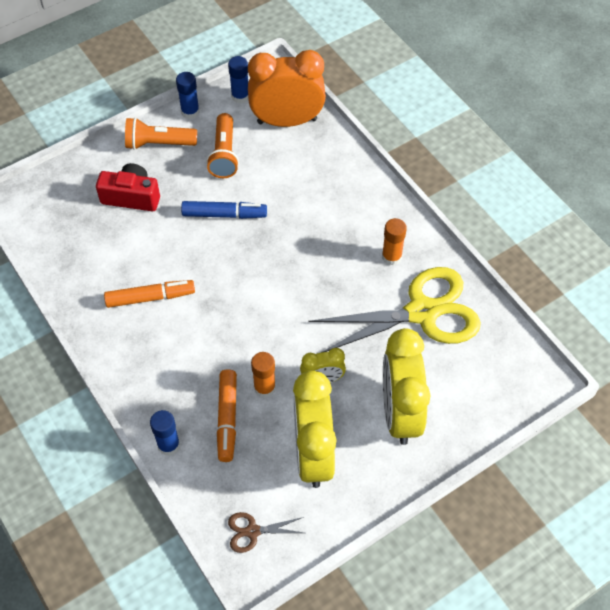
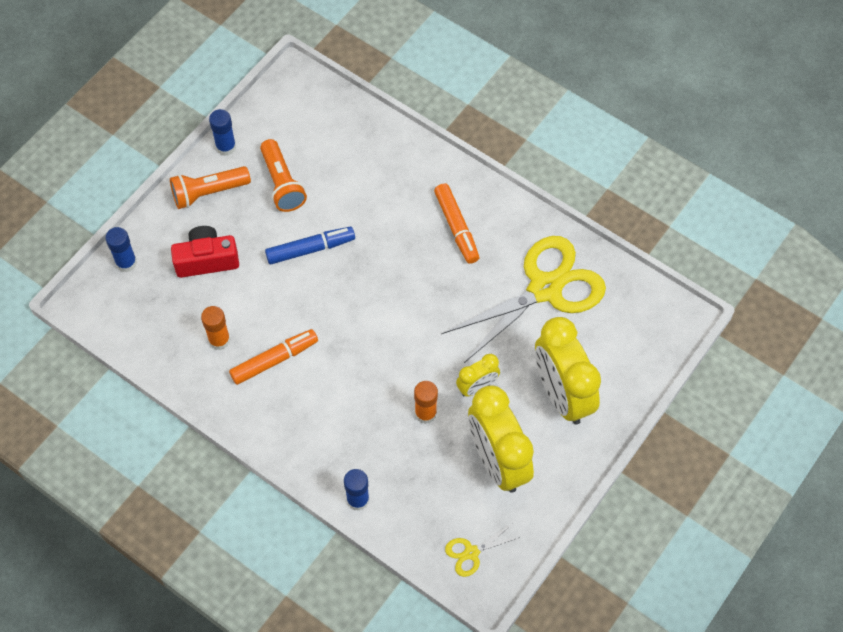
camera: 20 degrees left, 5 degrees up
orange marker [217,369,237,462] -> orange marker moved to [434,183,479,264]
blue glue stick [228,56,248,103] -> blue glue stick moved to [105,227,137,272]
brown scissors [228,512,304,553] -> yellow scissors [445,523,520,577]
orange clock [248,50,326,127] -> none
orange glue stick [382,218,407,265] -> orange glue stick moved to [201,306,230,350]

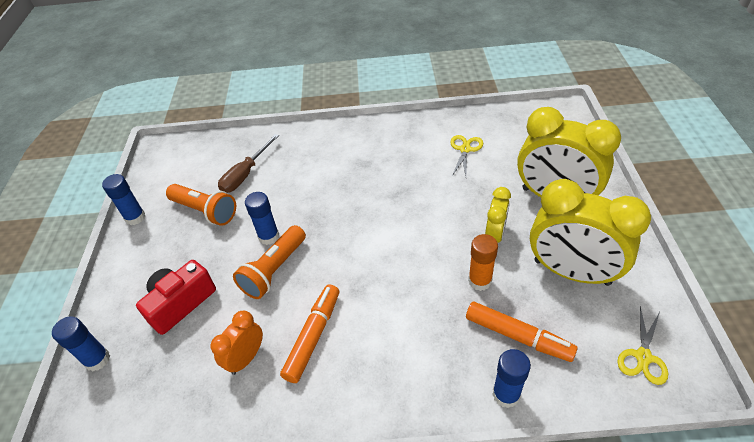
camera: 35 degrees left, 15 degrees down
orange flashlight [170,166,251,209] -> orange flashlight moved to [233,225,306,299]
orange glue stick [201,306,230,350] -> orange clock [211,311,263,375]
blue marker [265,227,355,264] -> blue glue stick [245,192,279,245]
orange marker [434,183,479,264] -> orange marker moved to [466,302,578,362]
yellow scissors [441,236,606,363] -> yellow scissors [450,135,483,176], size x0.41
none -> brown screwdriver [218,134,279,193]

